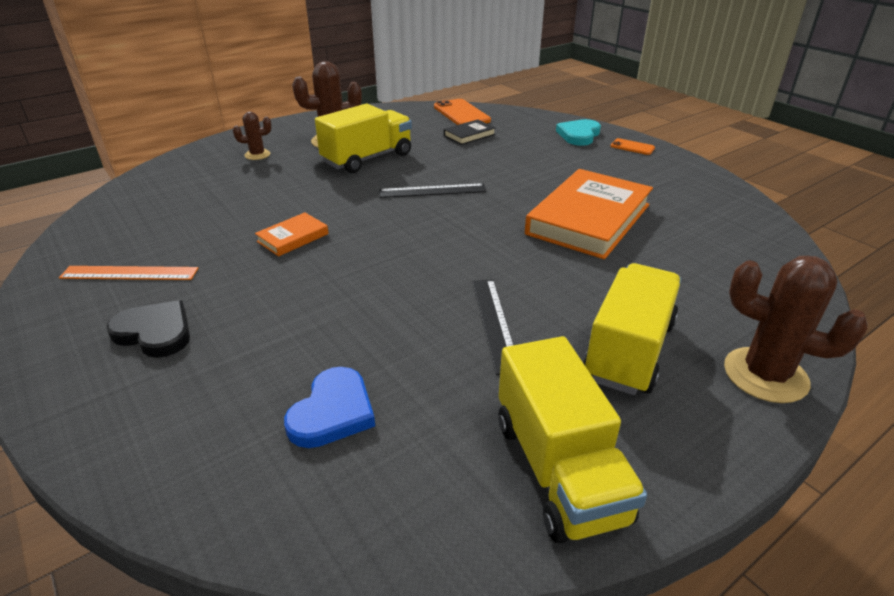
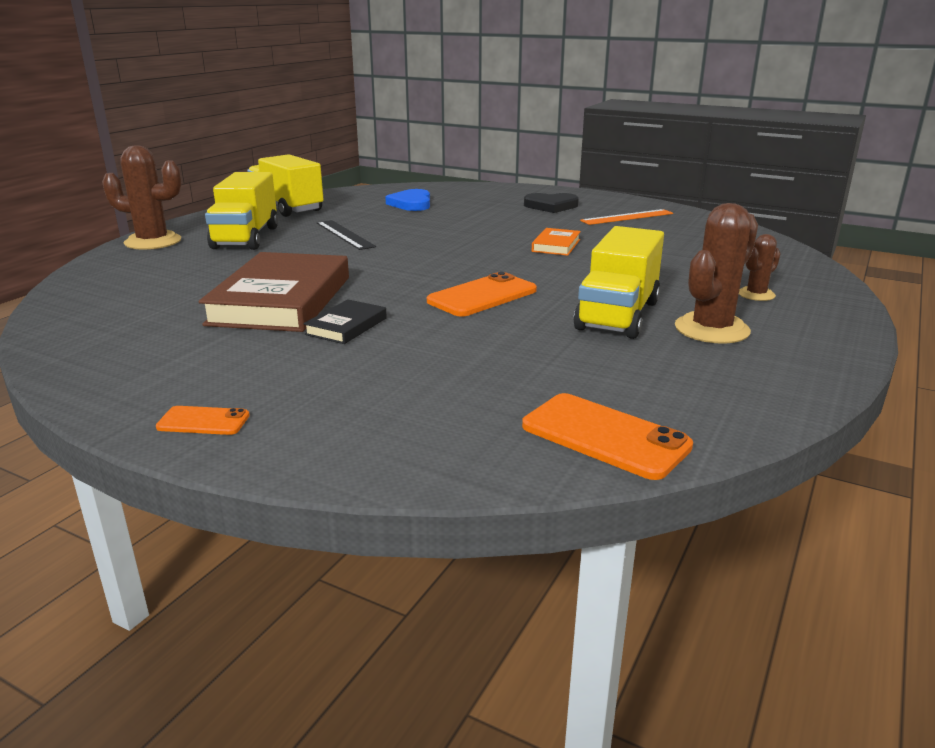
camera: 155 degrees right, 10 degrees down
black ruler [379,183,487,198] -> orange phone [427,272,537,317]
black book [444,119,496,145] -> black book moved to [303,299,387,344]
orange book [525,169,653,259] -> brown book [199,252,349,332]
turquoise heart [556,119,601,146] -> none

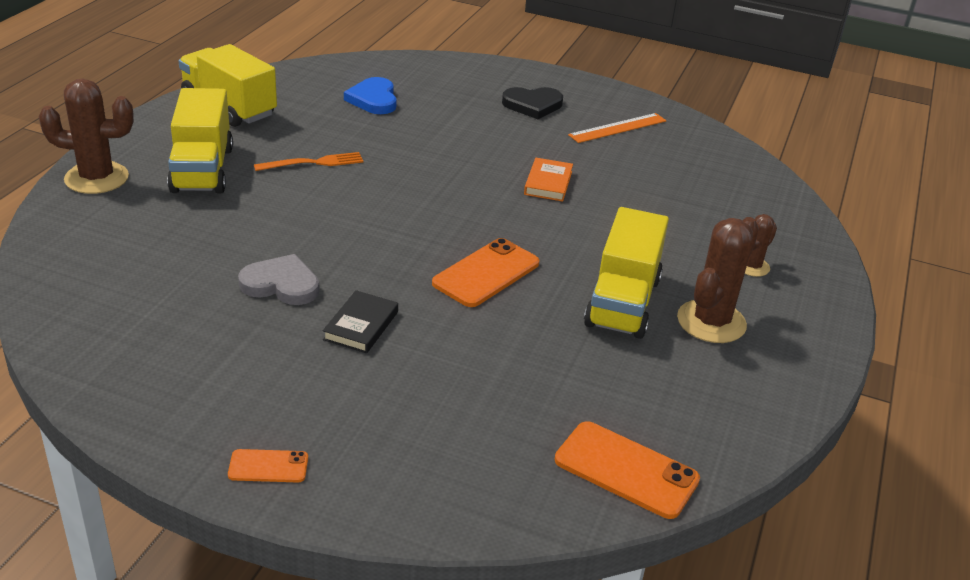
camera: 10 degrees left, 10 degrees up
brown book [199,252,349,332] -> grey heart [238,254,319,305]
black ruler [317,220,376,250] -> orange fork [254,152,364,171]

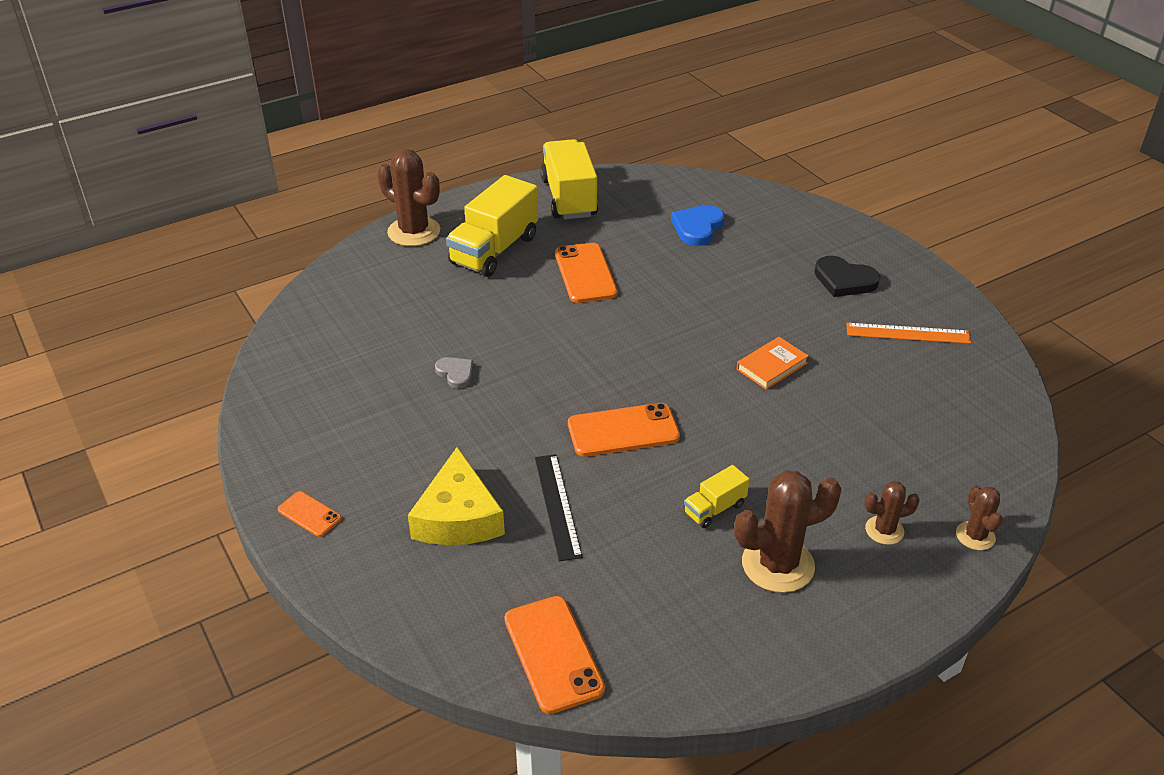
camera: 40 degrees right, 5 degrees up
grey heart [238,254,319,305] -> grey heart [435,357,474,389], size x0.63
orange fork [254,152,364,171] -> orange phone [555,243,617,303]
black book [323,290,398,353] -> none
yellow truck [584,207,669,339] -> yellow truck [684,465,750,528], size x0.49
none -> yellow cheese [408,447,505,545]
none -> black ruler [535,454,582,561]
none -> brown cactus [956,485,1003,550]

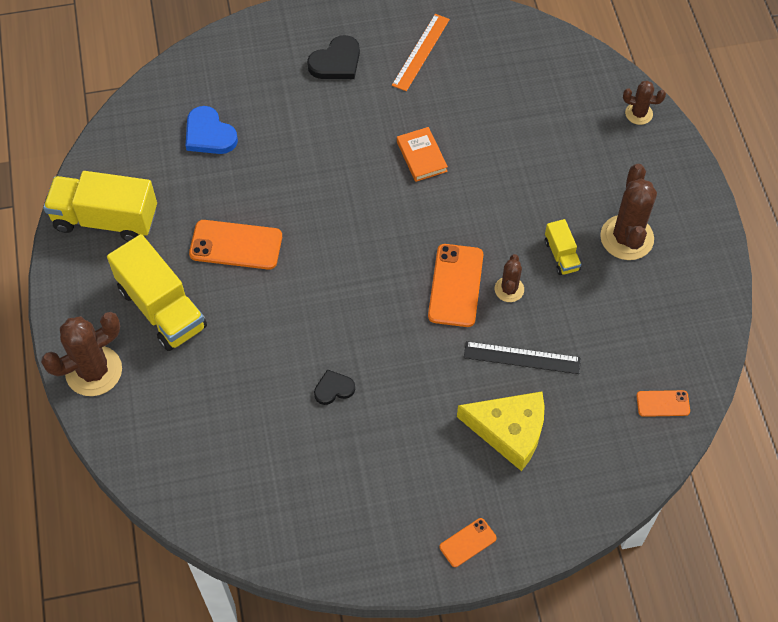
camera: 70 degrees left, 20 degrees up
grey heart [435,357,474,389] -> black heart [314,369,355,405]
orange phone [504,596,605,714] -> orange phone [636,390,690,417], size x0.55
brown cactus [865,481,920,545] -> brown cactus moved to [495,254,524,302]

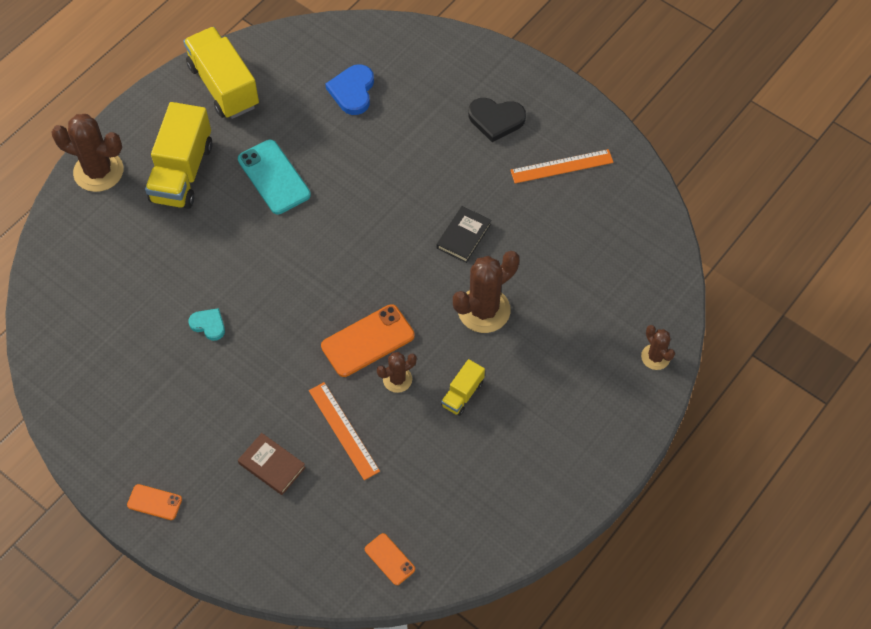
camera: 50 degrees right, 0 degrees up
orange phone [189,220,282,270] -> turquoise phone [238,140,311,214]
black heart [314,369,355,405] -> turquoise heart [188,308,225,341]
orange book [397,127,448,182] -> black book [437,206,491,263]
yellow cheese [457,392,545,471] -> brown book [238,433,306,495]
black ruler [464,341,581,374] -> orange ruler [309,382,380,480]
brown cactus [600,164,657,260] -> brown cactus moved to [453,251,519,333]

